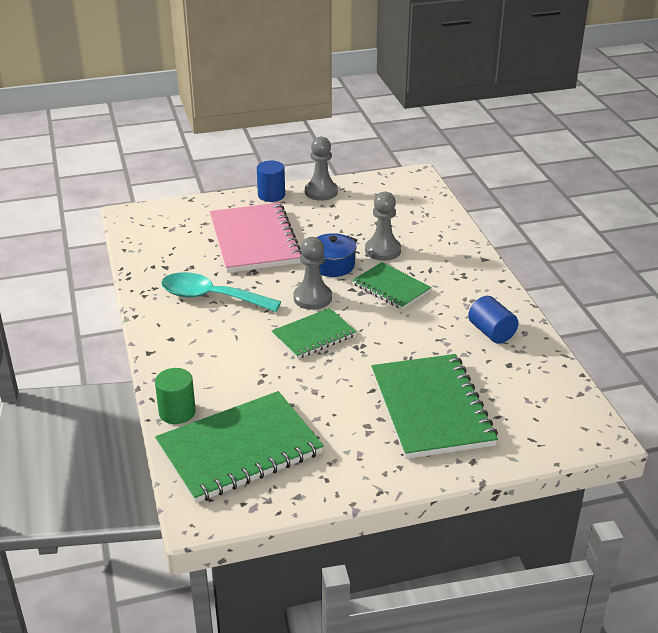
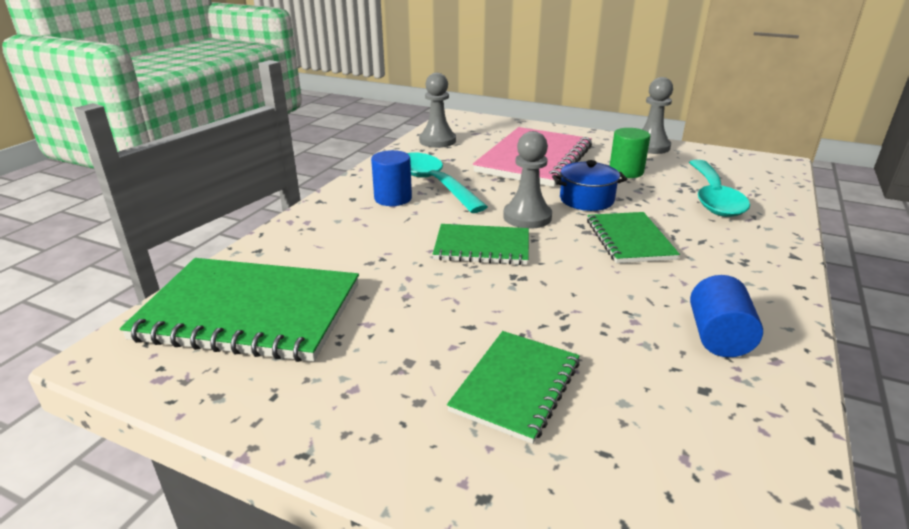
camera: 40 degrees right, 5 degrees down
green cylinder [155,368,196,424] -> green cylinder moved to [610,128,650,178]
blue cylinder [257,161,285,202] -> blue cylinder moved to [371,150,412,206]
grey pawn [365,192,401,261] -> grey pawn moved to [419,73,456,148]
green notebook [371,354,498,459] -> green notebook [447,331,580,444], size x0.58
none -> turquoise spoon [689,160,750,217]

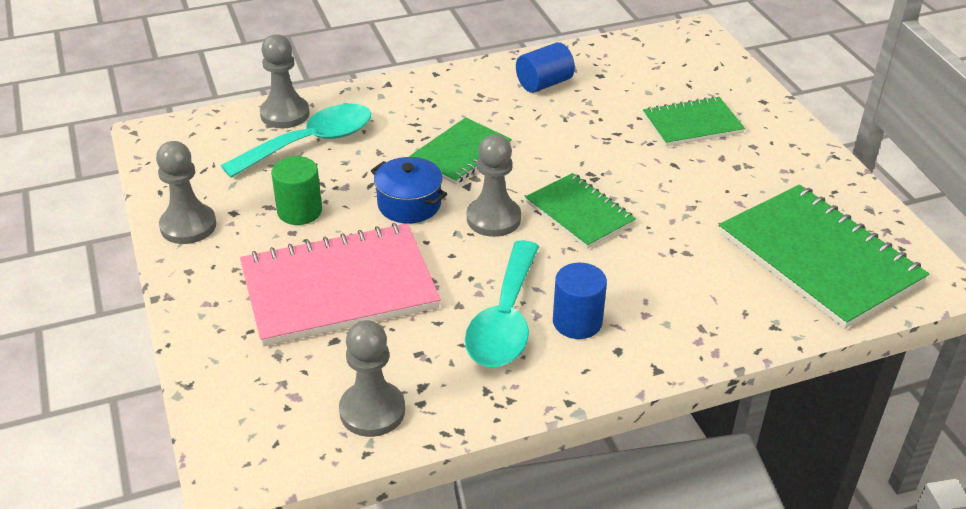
camera: 135 degrees left, 10 degrees up
none -> grey pawn [260,34,310,129]

